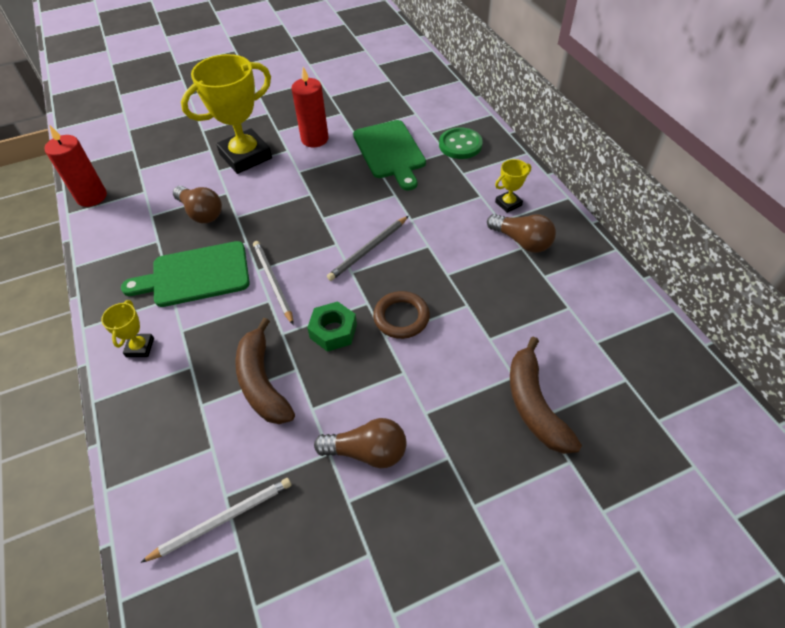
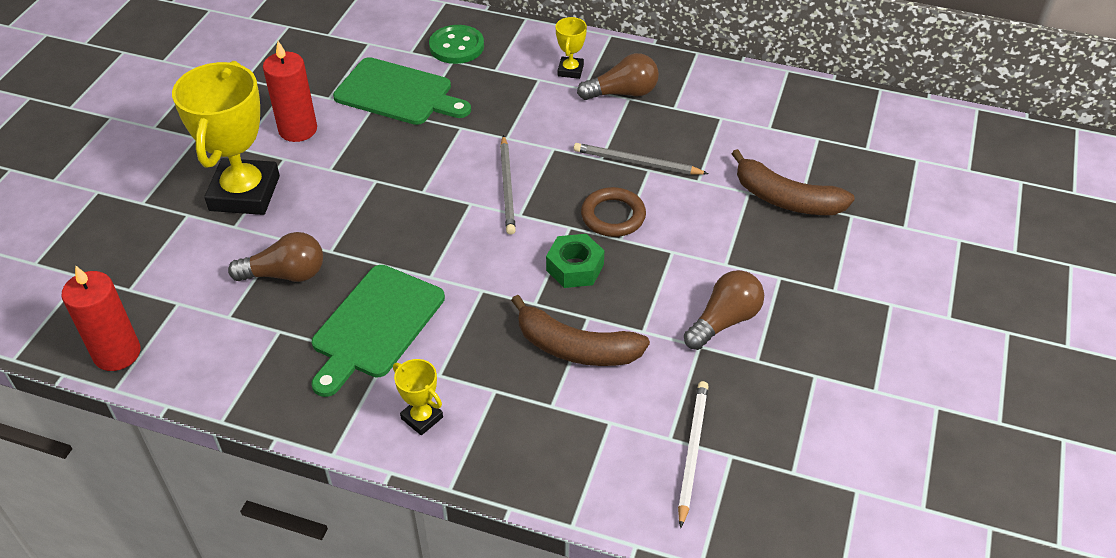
camera: 50 degrees left, 5 degrees down
grey pencil [253,241,294,325] -> grey pencil moved to [574,143,709,175]

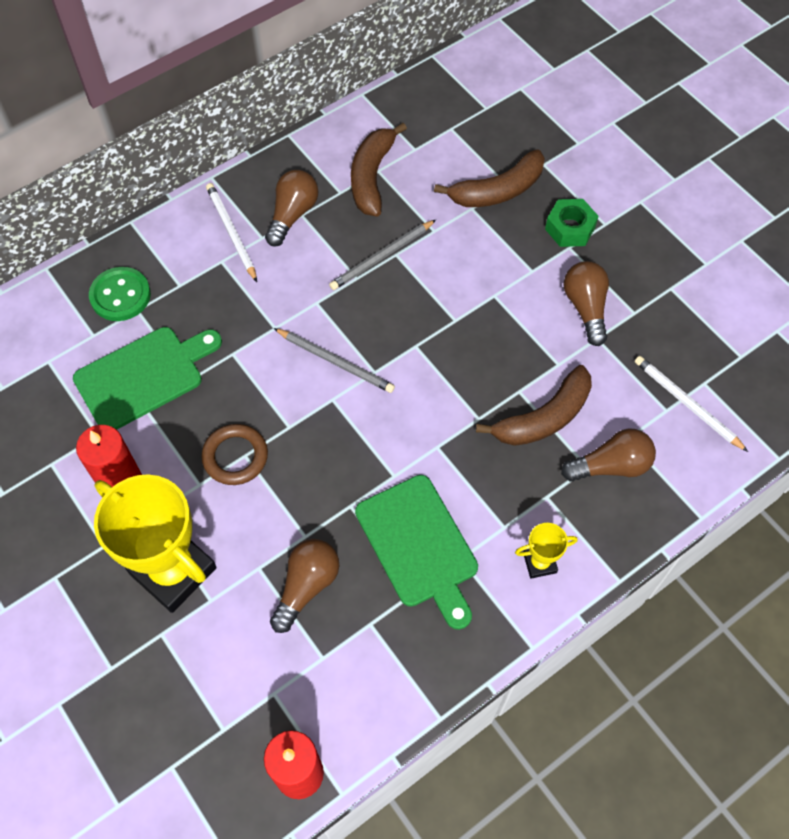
camera: 55 degrees left, 15 degrees up
green nut [546,234,604,288] -> green nut moved to [545,199,598,247]
yellow trophy [556,17,587,79] -> white pencil [206,183,257,282]
brown ring [581,187,646,237] -> brown ring moved to [201,424,268,485]
none -> brown banana [351,123,407,216]
none -> brown light bulb [561,429,656,482]

